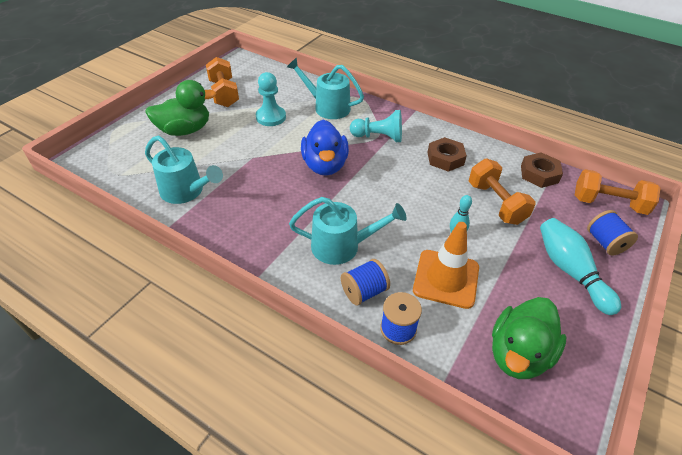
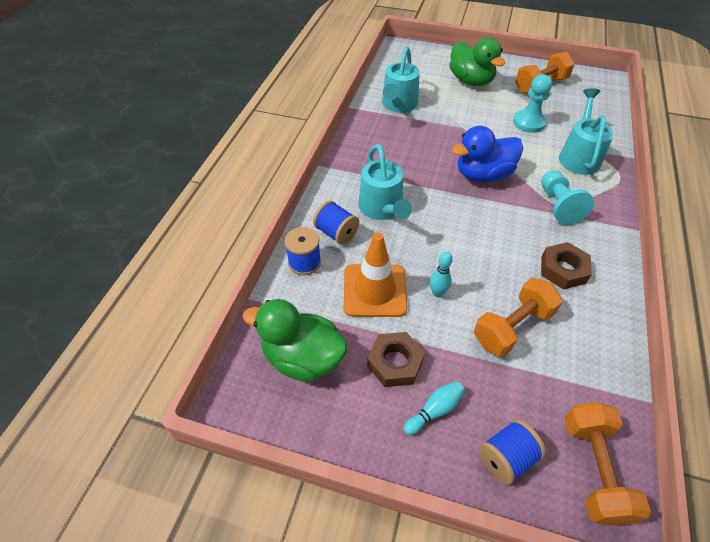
camera: 75 degrees right, 5 degrees up
brown nut [521,152,563,188] -> brown nut moved to [367,332,425,387]
turquoise bowling pin [540,218,621,315] -> turquoise bowling pin [404,381,465,435], size x0.54

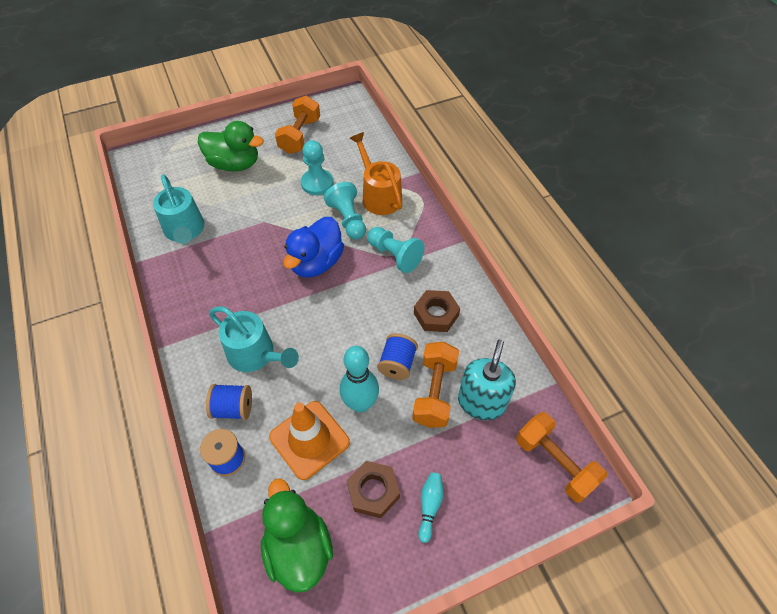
camera: 40 degrees left, 5 degrees up
green duck [242,299,348,382] -> green duck turned 90 degrees clockwise [261,479,333,593]
turquoise bowling pin [430,252,453,297] -> turquoise bowling pin [340,346,379,412], size x1.84
blue spool [479,419,546,485] -> blue spool moved to [377,333,418,380]
turquoise watering can [559,88,614,175] -> orange watering can [350,132,402,215]
none -> turquoise pawn [324,182,366,240]
none -> turquoise soap dispenser [458,340,516,420]

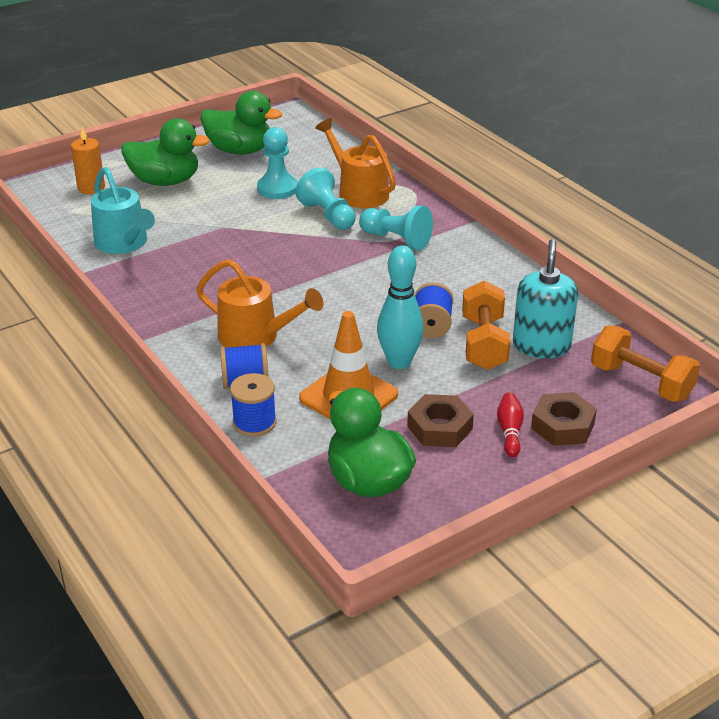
camera: 10 degrees left, 20 degrees down
turquoise watering can [209,306,299,372] -> orange watering can [196,259,324,348]
orange dumbbell [275,96,320,154] -> green duck [200,91,282,154]
blue duck [283,217,344,278] -> none
brown nut [414,290,460,332] -> brown nut moved to [531,392,597,446]
turquoise bowling pin [418,472,444,543] -> red bowling pin [497,393,524,457]
none -> orange candle [71,127,105,194]

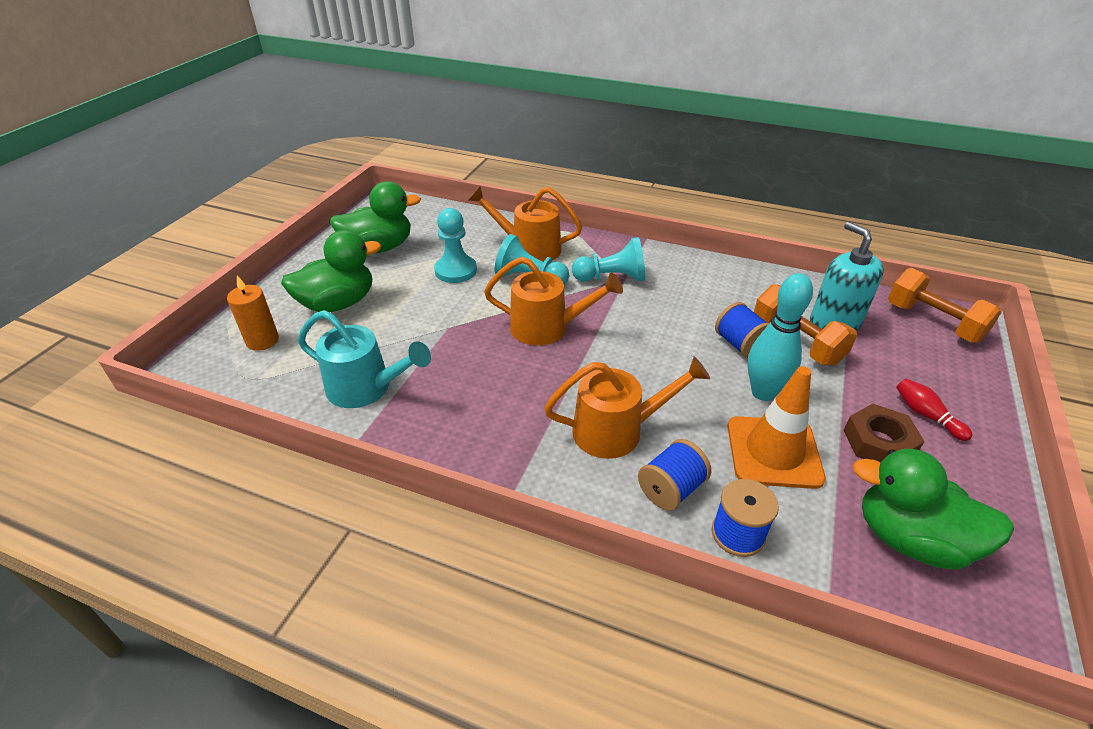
camera: 35 degrees left, 5 degrees up
brown nut [531,392,597,446] -> none
orange dumbbell [591,325,700,402] -> orange dumbbell turned 45 degrees clockwise [888,268,1002,343]
none -> orange watering can [484,257,623,346]

